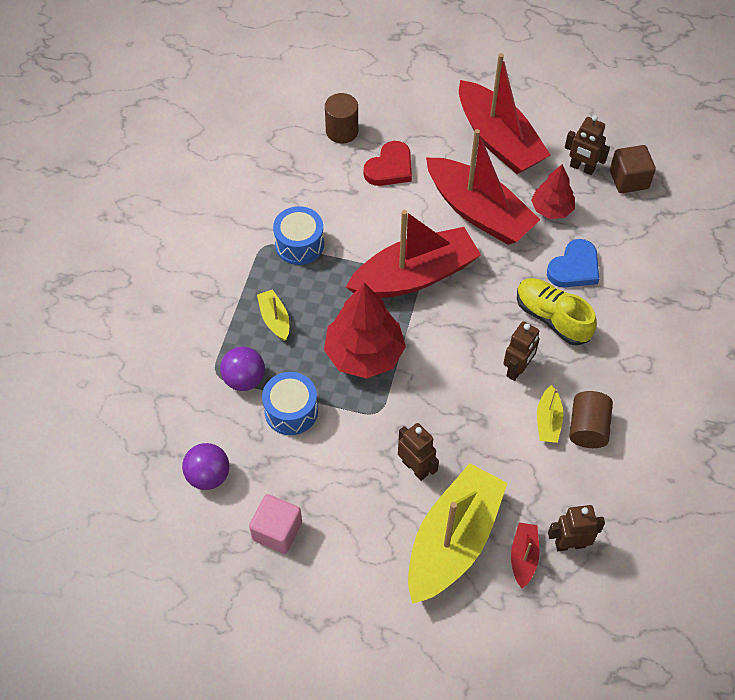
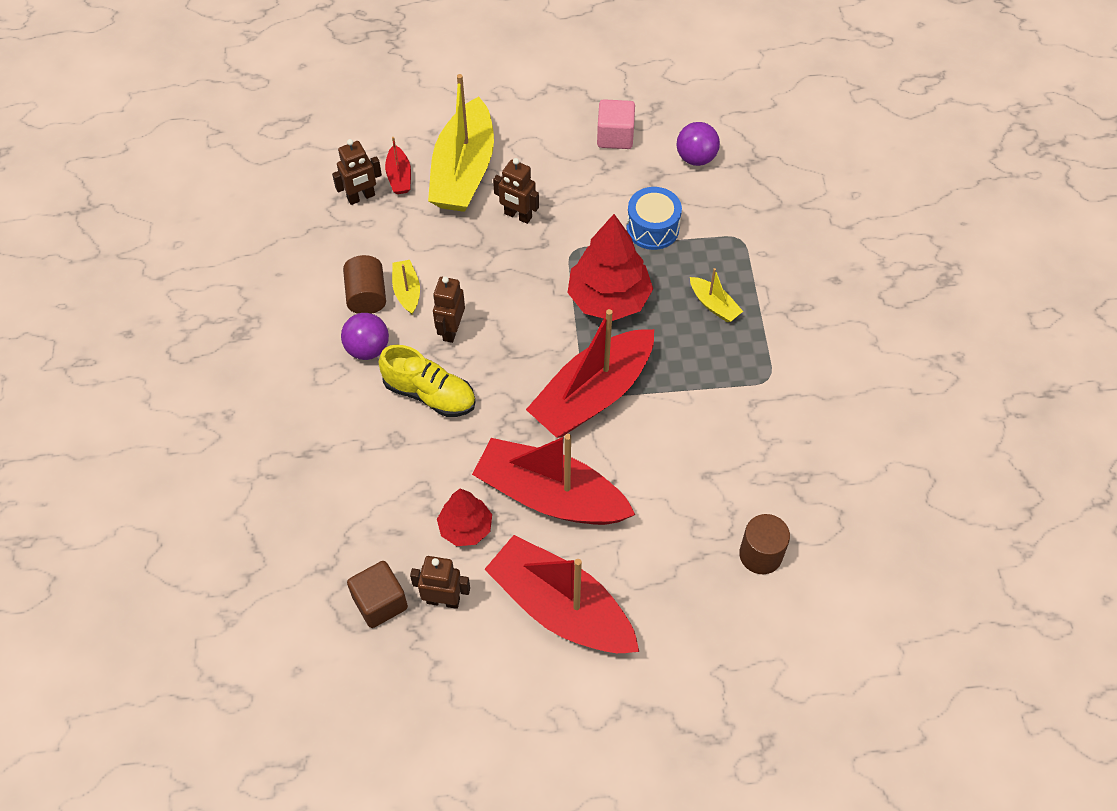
camera: 160 degrees right, 0 degrees up
purple ball [220,347,265,391] -> purple ball moved to [341,313,389,360]
blue drum [273,206,324,265] -> none
red heart [364,141,412,186] -> none
blue heart [547,239,599,288] -> none

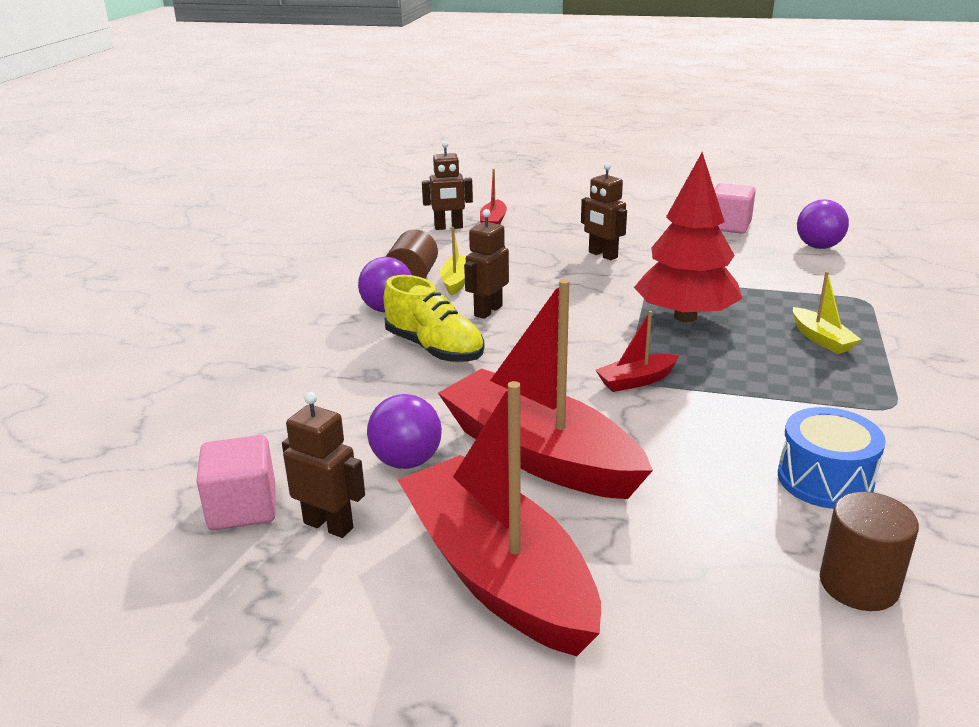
camera: 20 degrees right, 30 degrees down
brown cube [347,561,408,628] -> pink cube [196,435,276,530]
yellow boat [428,74,494,212] -> none
red tree [437,488,492,546] -> purple ball [367,394,442,469]
red boat [526,309,654,438] -> red boat [595,311,680,392], size x0.43
blue drum [627,187,682,250] -> blue drum moved to [778,407,886,509]

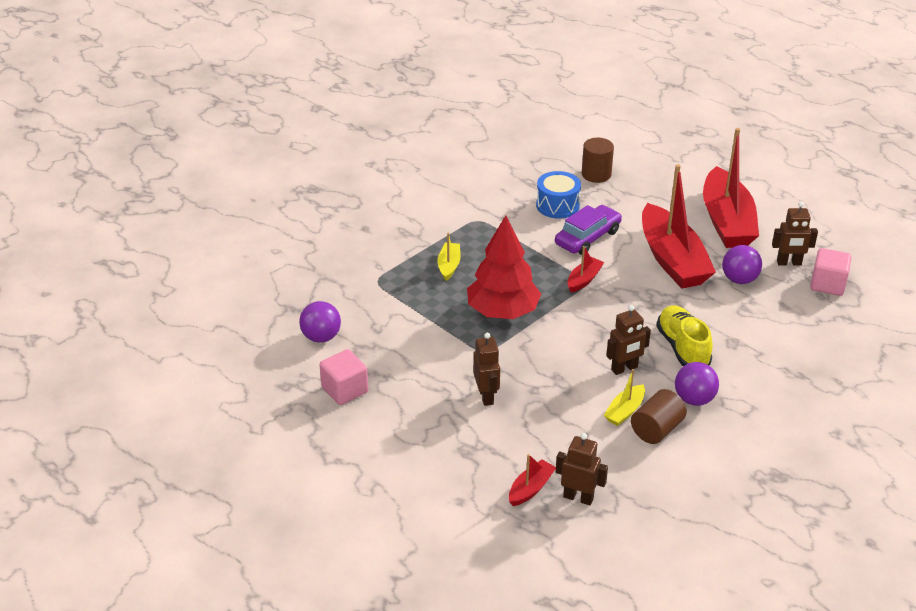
camera: 150 degrees left, 10 degrees up
brown robot [282,392,365,538] -> brown robot turned 60 degrees counterclockwise [772,202,818,265]
red boat [595,311,680,392] -> red boat turned 60 degrees counterclockwise [567,246,604,293]
none -> purple car [555,205,622,255]

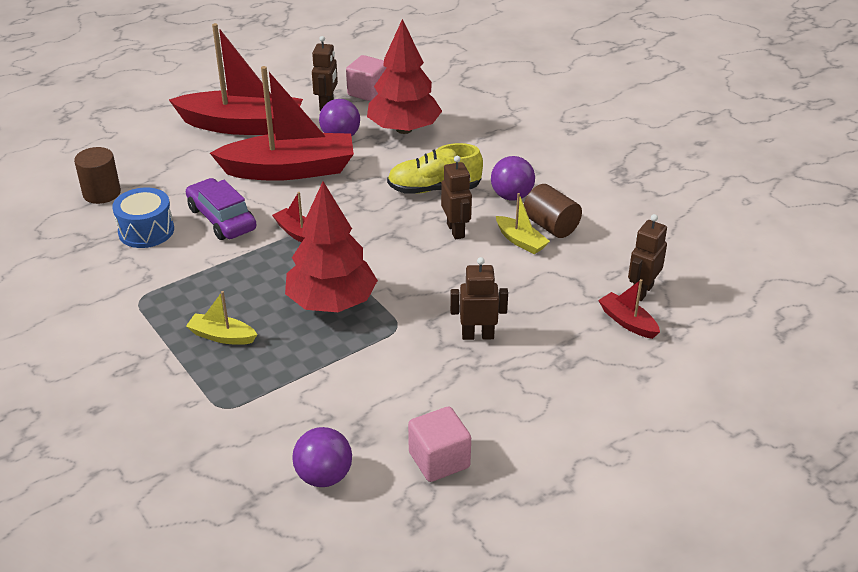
camera: 80 degrees left, 0 degrees up
none -> red tree [367,19,442,134]

